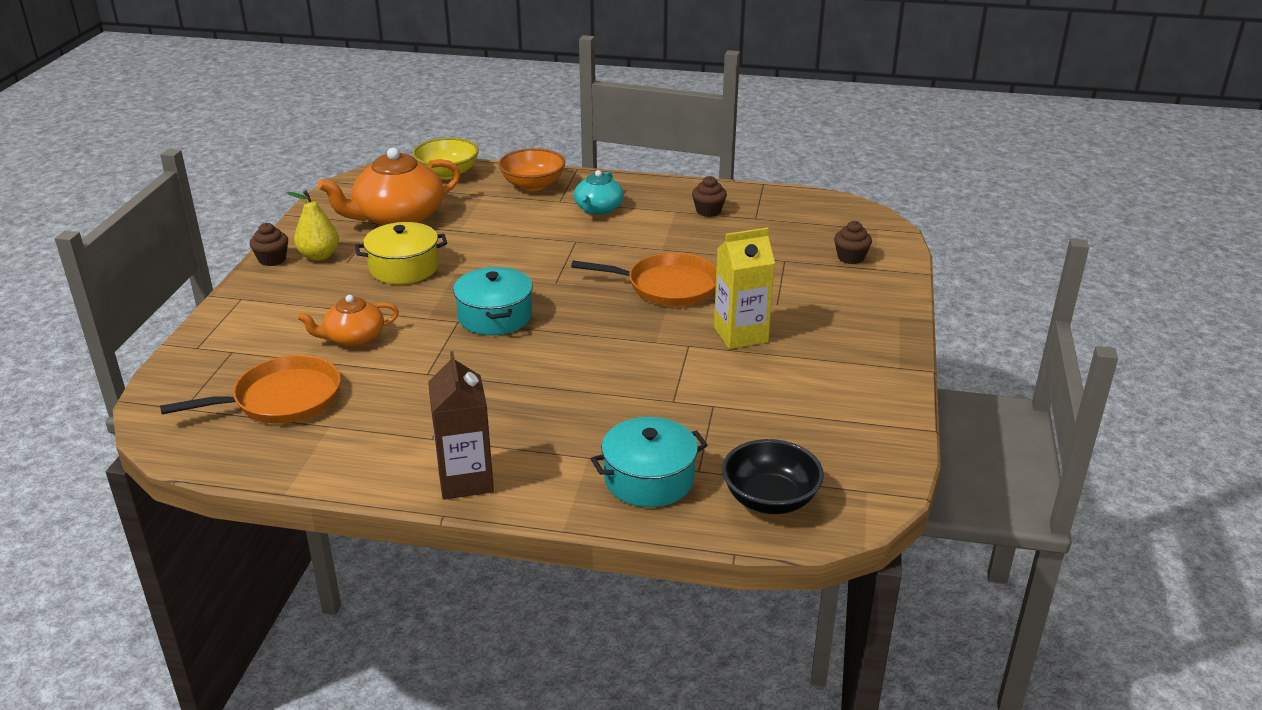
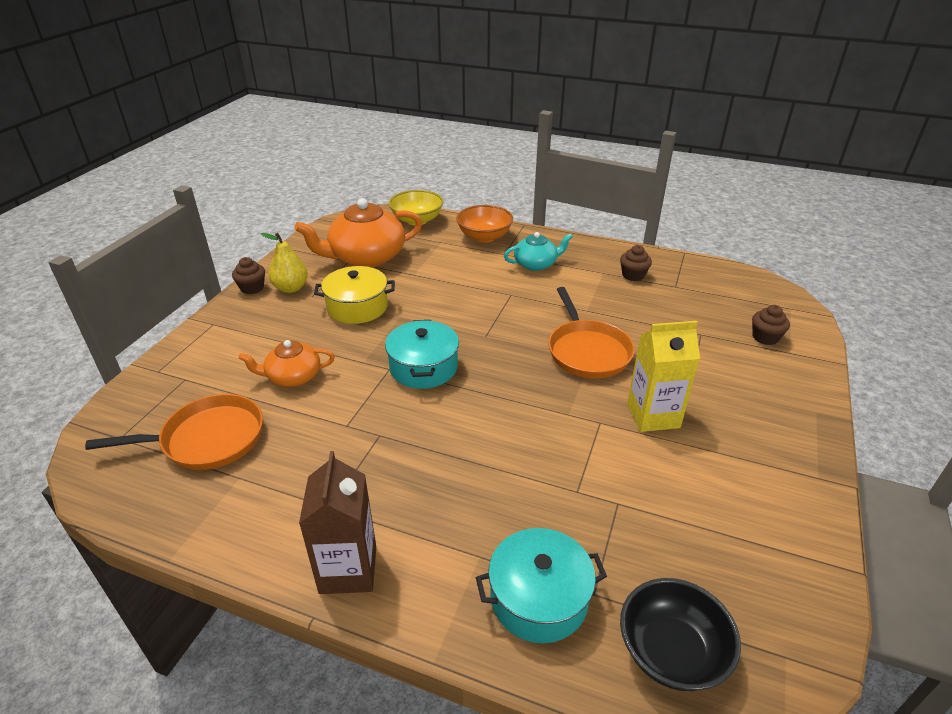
camera: 10 degrees right, 5 degrees up
orange pan [571,253,717,306] -> orange pan turned 60 degrees clockwise [548,287,635,378]
turquoise teapot [574,170,624,215] -> turquoise teapot turned 135 degrees counterclockwise [504,232,573,271]

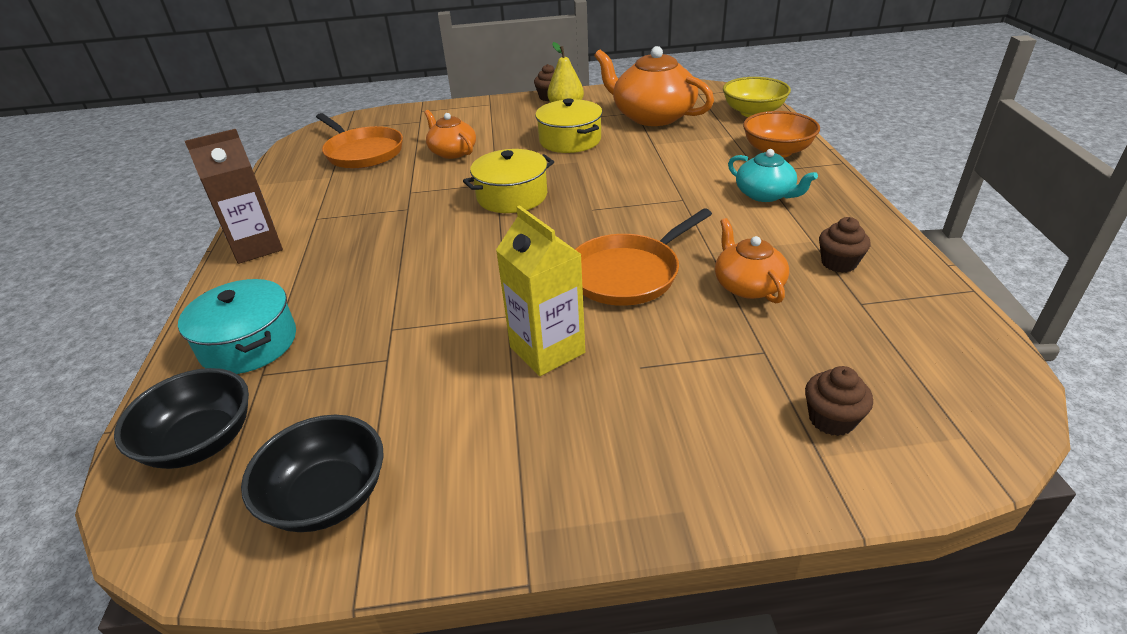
camera: 65 degrees right, 0 degrees up
turquoise pot [385,320,459,389] -> yellow pot [463,149,554,213]
none -> black bowl [241,415,383,532]
none -> orange teapot [715,218,789,304]

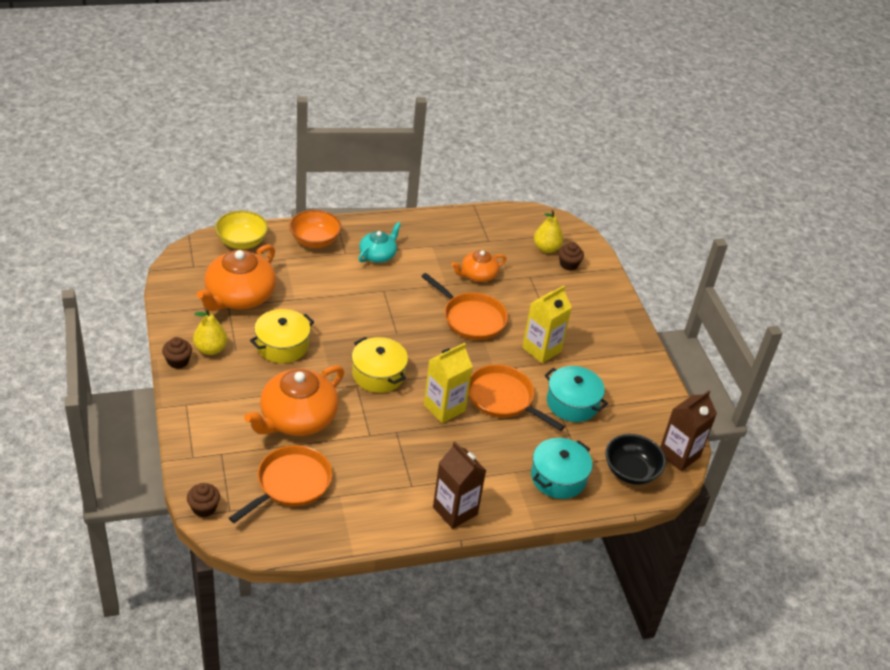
camera: 105 degrees left, 5 degrees up
black bowl [241,415,383,532] -> none
orange teapot [424,110,476,159] -> orange teapot [244,365,344,436], size x1.78
brown cupcake [819,217,870,273] -> brown cupcake moved to [187,483,220,517]
none -> yellow carton [424,343,473,423]
none -> orange pan [468,365,565,431]
none -> yellow pear [534,210,563,253]
none -> turquoise pot [545,366,608,422]
none -> brown carton [660,391,717,471]

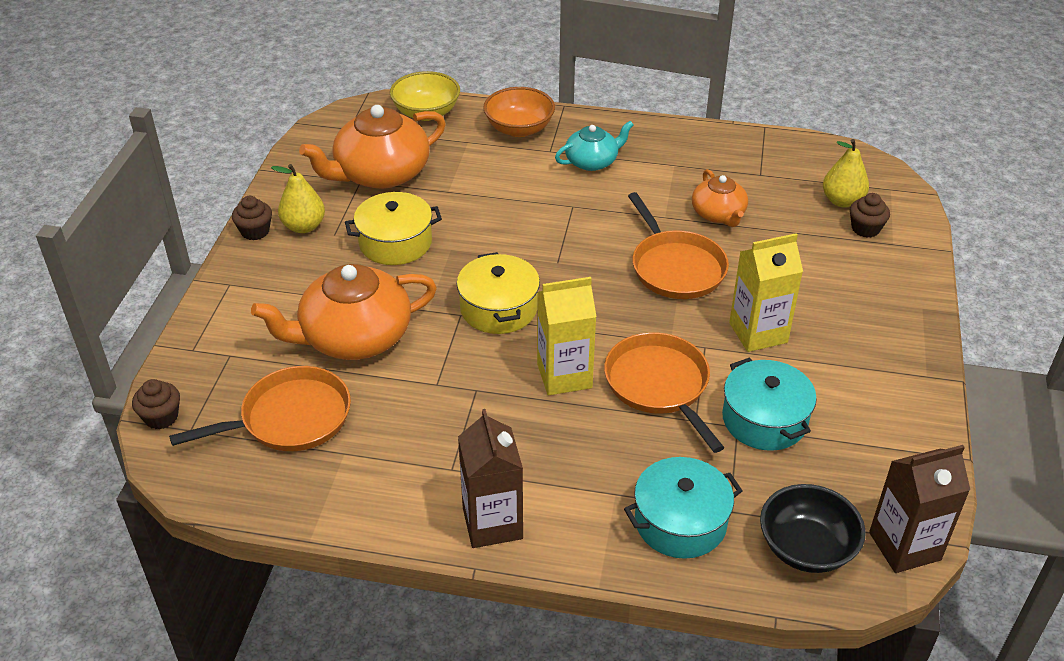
camera: 30 degrees right, 0 degrees up
orange teapot [451,250,507,282] -> orange teapot turned 105 degrees counterclockwise [692,169,748,227]

